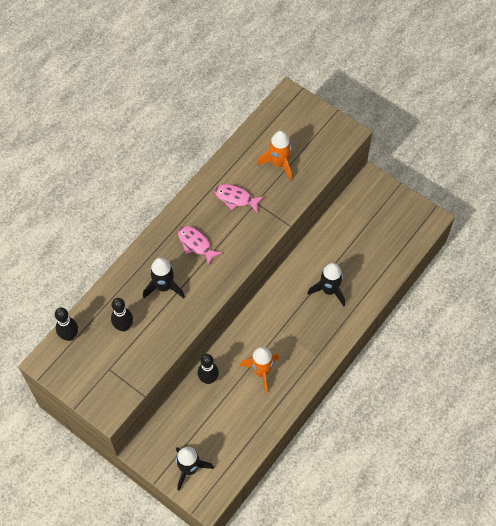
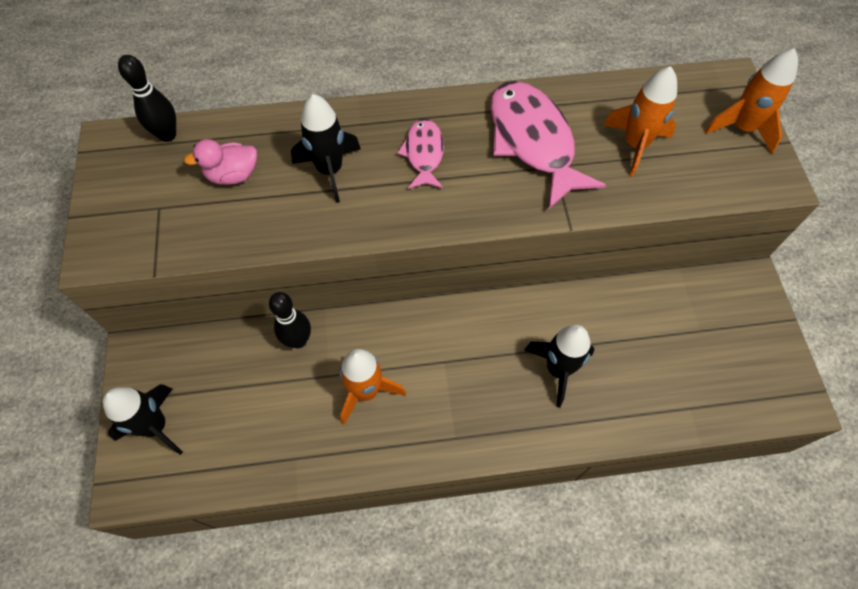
camera: 45 degrees right, 0 degrees up
black bowling pin [111,298,133,332] -> pink duck [184,139,257,185]
pink fish [215,184,264,213] -> pink fish [490,81,606,210], size x1.83
none -> orange rocket [705,48,798,154]

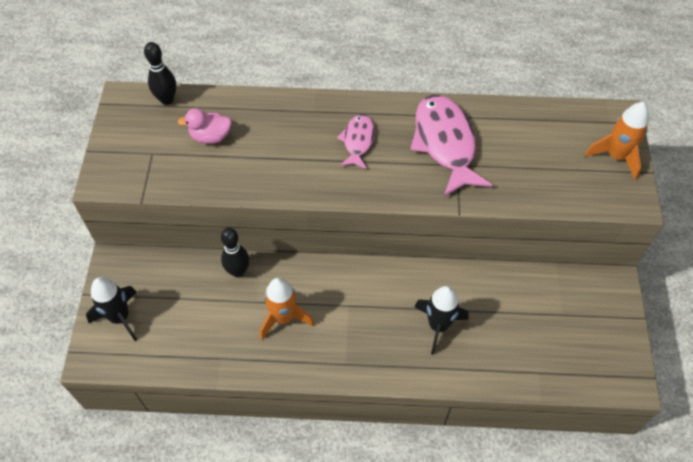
camera: 10 degrees right, 5 degrees down
black rocket [291,94,361,203] -> none
orange rocket [604,66,677,176] -> none

